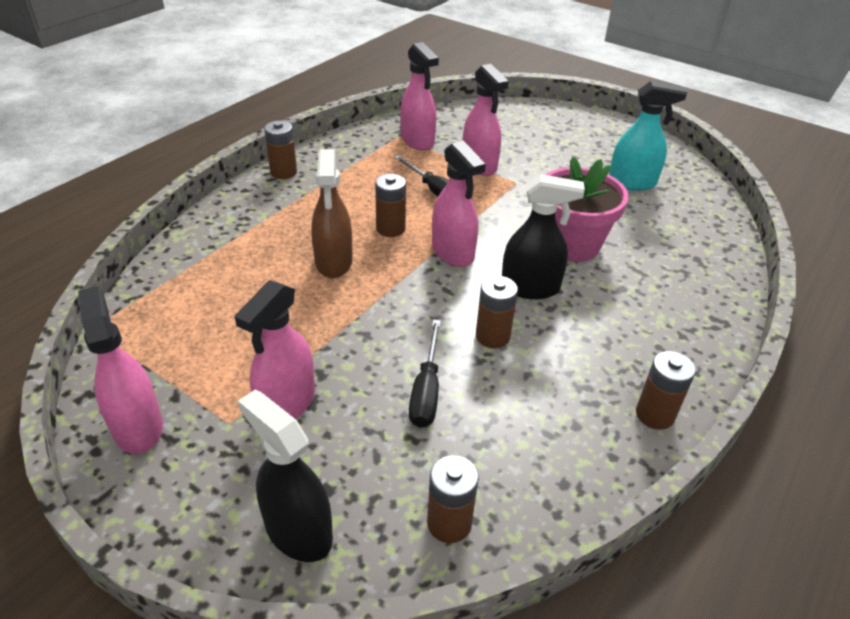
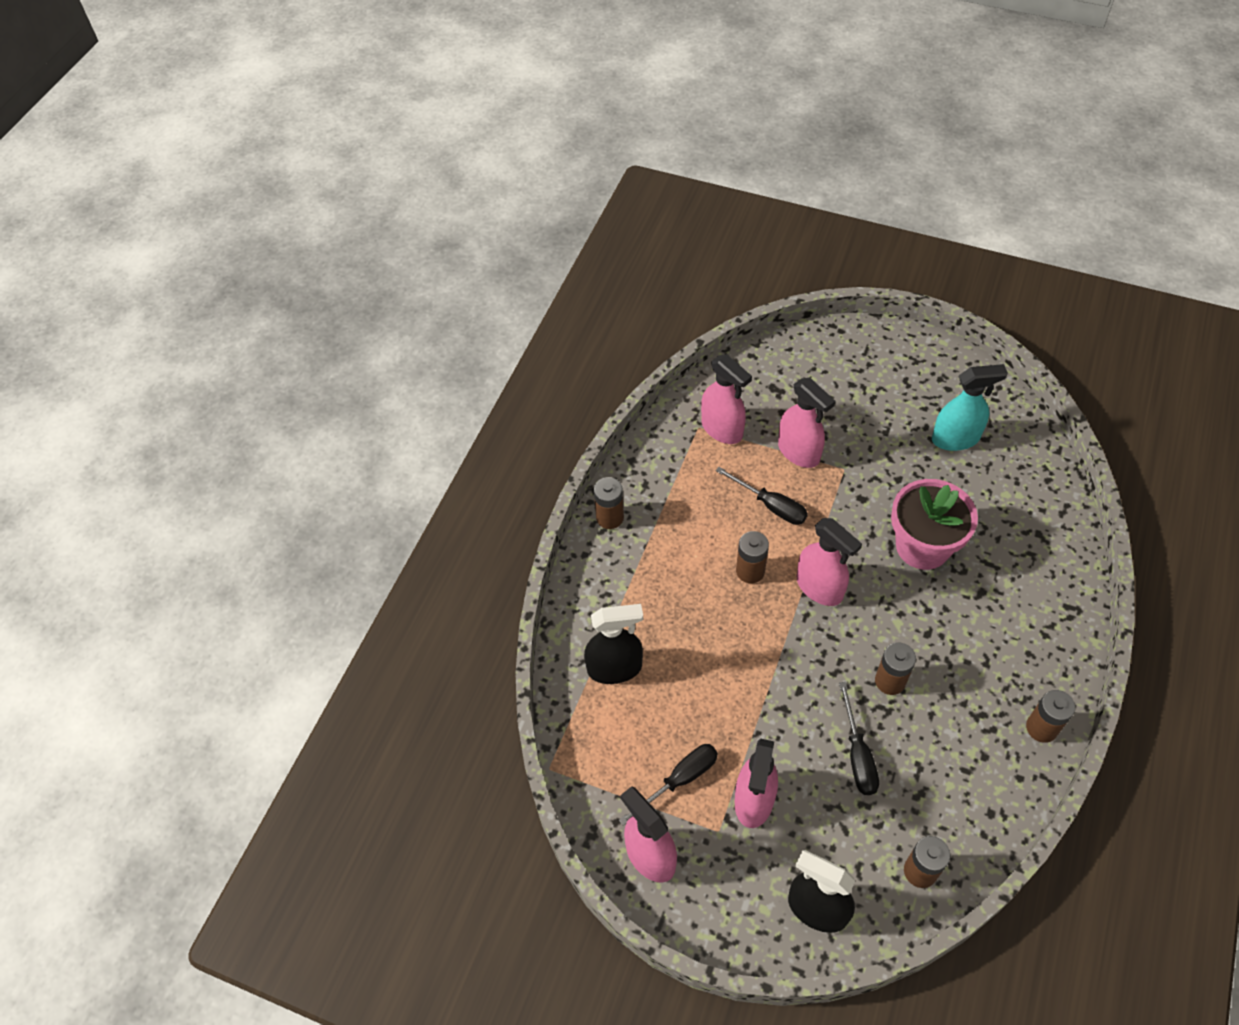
camera: 10 degrees left, 15 degrees up
brown spray bottle [311,149,353,278] -> none
black spray bottle [502,174,585,299] -> black spray bottle moved to [584,604,643,684]
none -> black screwdriver [619,744,718,826]

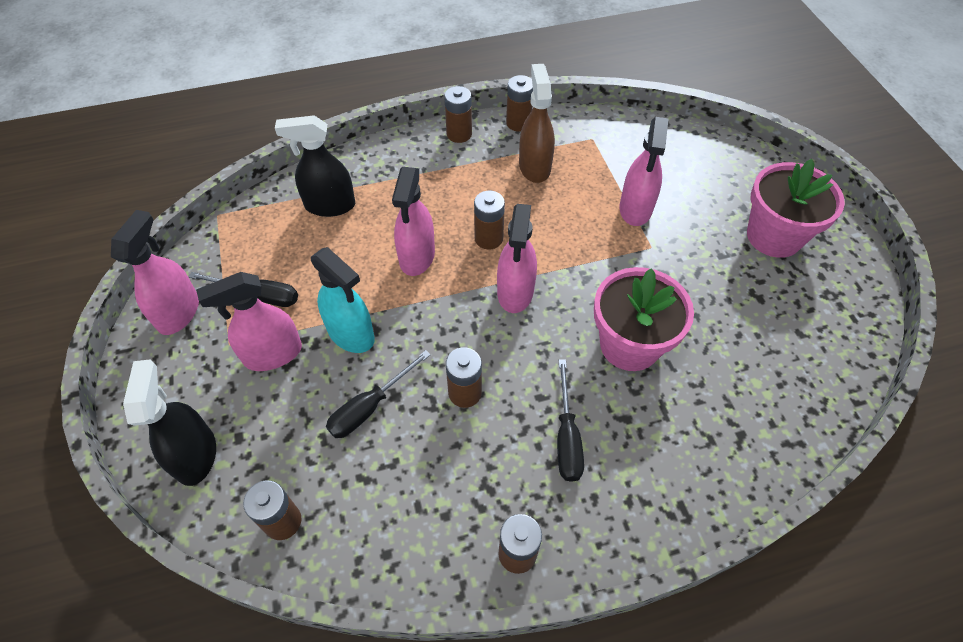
camera: 50 degrees right, 0 degrees up
black spray bottle [584,604,643,684] -> black spray bottle turned 135 degrees clockwise [275,115,355,217]
pink spray bottle [701,354,752,444] -> pink spray bottle moved to [392,167,435,276]
black screwdriver [716,467,808,525] -> black screwdriver moved to [557,359,584,482]
turquoise spray bottle [932,364,1008,451] -> turquoise spray bottle moved to [311,247,375,353]
none -> brown battery [506,75,533,132]
none -> brown spray bottle [519,64,555,183]
none -> pink flower pot [747,159,845,258]

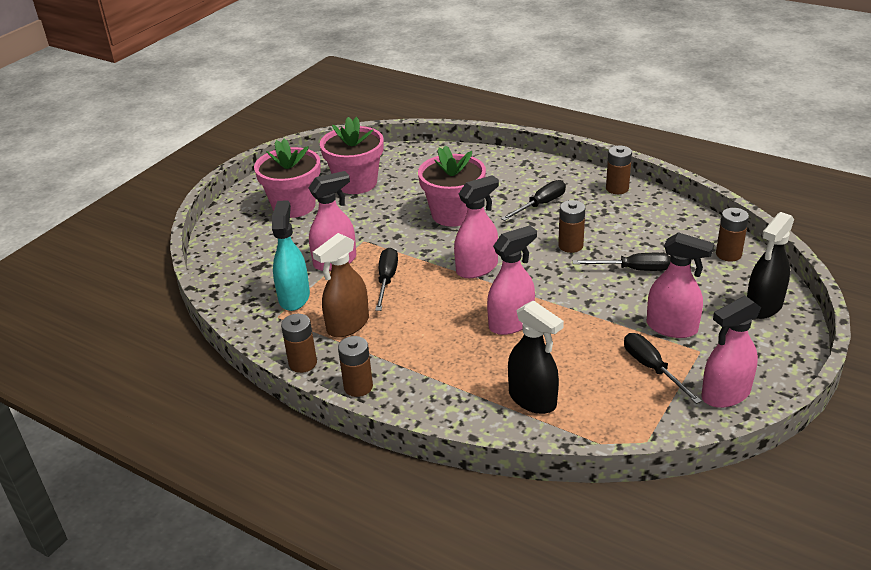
camera: 130 degrees left, 20 degrees down
turquoise spray bottle [311,247,375,353] -> turquoise spray bottle moved to [272,200,310,311]
brown battery [474,191,505,249] -> none
none -> pink flower pot [320,117,384,194]
none -> black screwdriver [375,248,398,311]

